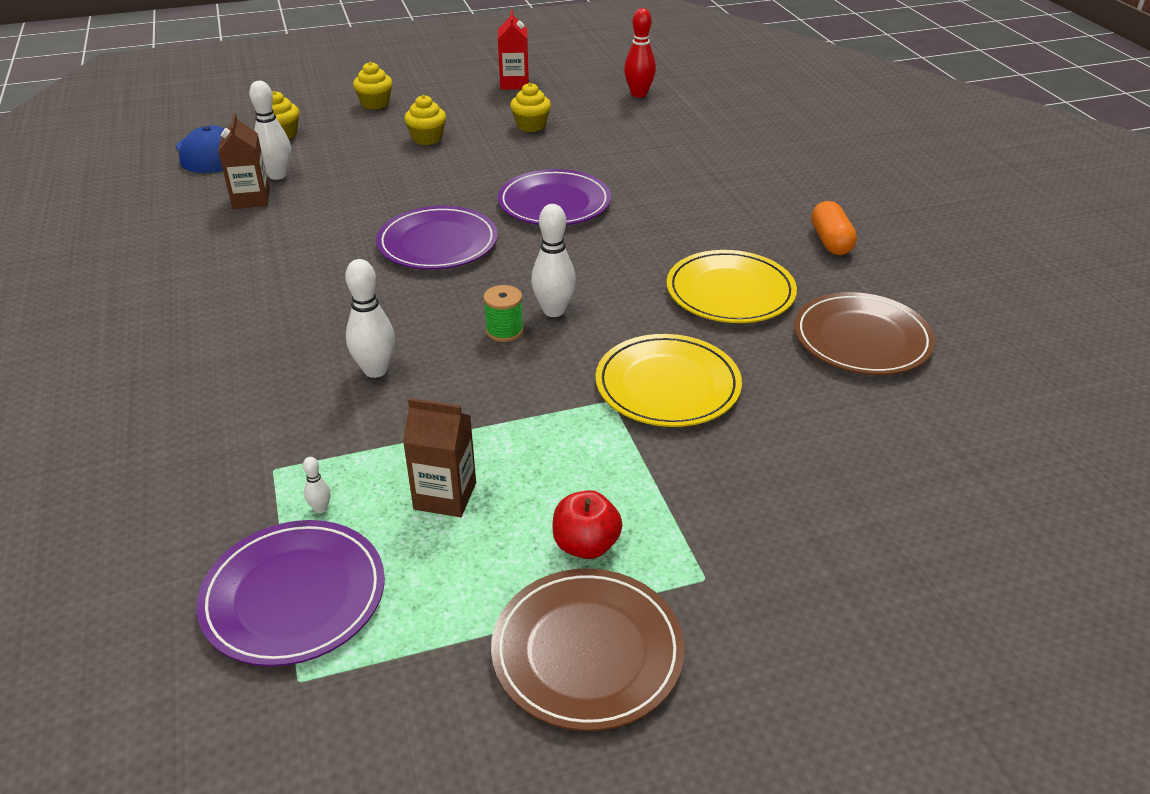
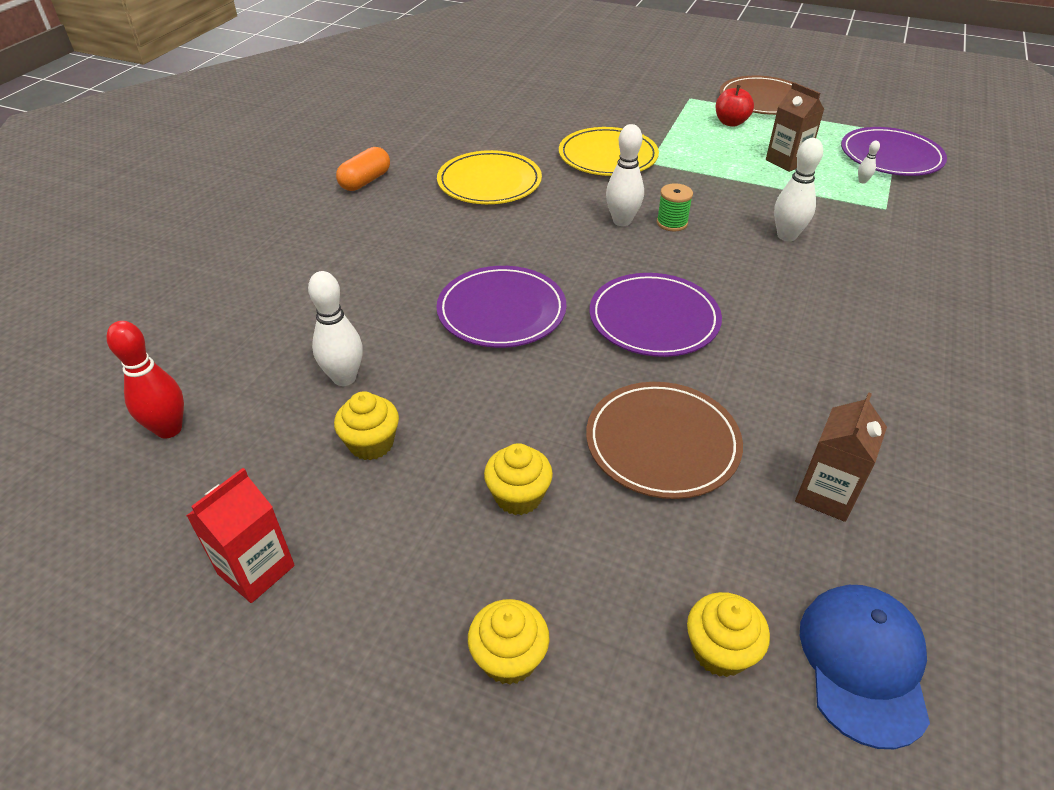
camera: 140 degrees left, 5 degrees up
white bowling pin [249,81,291,180] -> white bowling pin moved to [308,271,363,386]
brown plate [794,292,935,375] -> brown plate moved to [586,382,743,499]

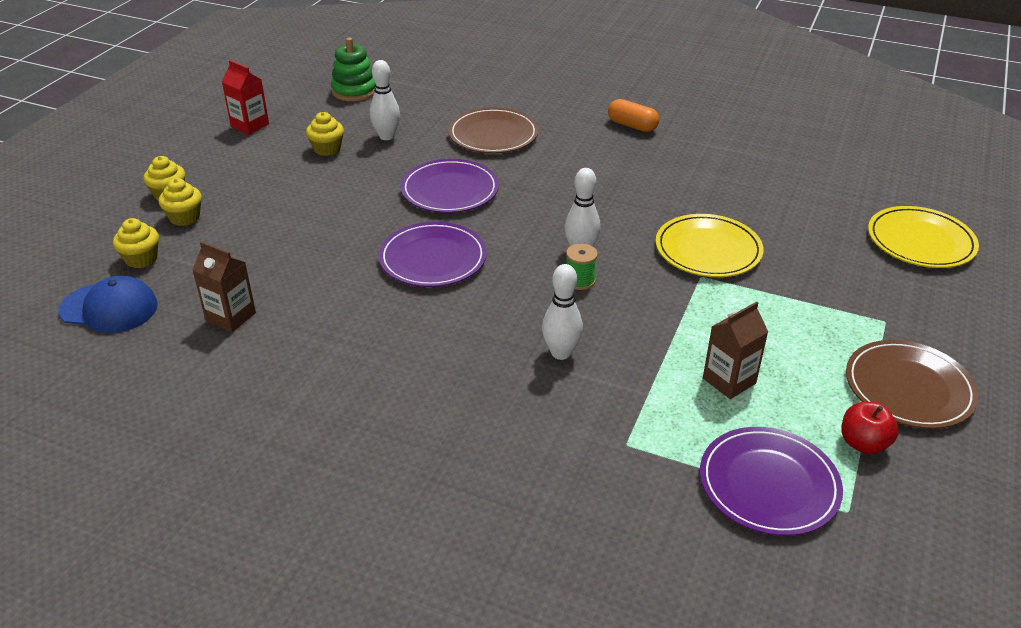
camera: 90 degrees right, 5 degrees down
red bowling pin [106,321,184,438] -> green stacking toy [331,38,376,101]
yellow plate [437,150,542,204] -> yellow plate moved to [868,206,979,268]
yellow cupcake [484,443,553,515] -> yellow cupcake moved to [159,178,202,226]
brown plate [586,382,743,499] -> brown plate moved to [448,107,539,153]
red apple [716,85,754,127] -> red apple moved to [841,402,899,454]
white bowling pin [858,141,880,184] -> none

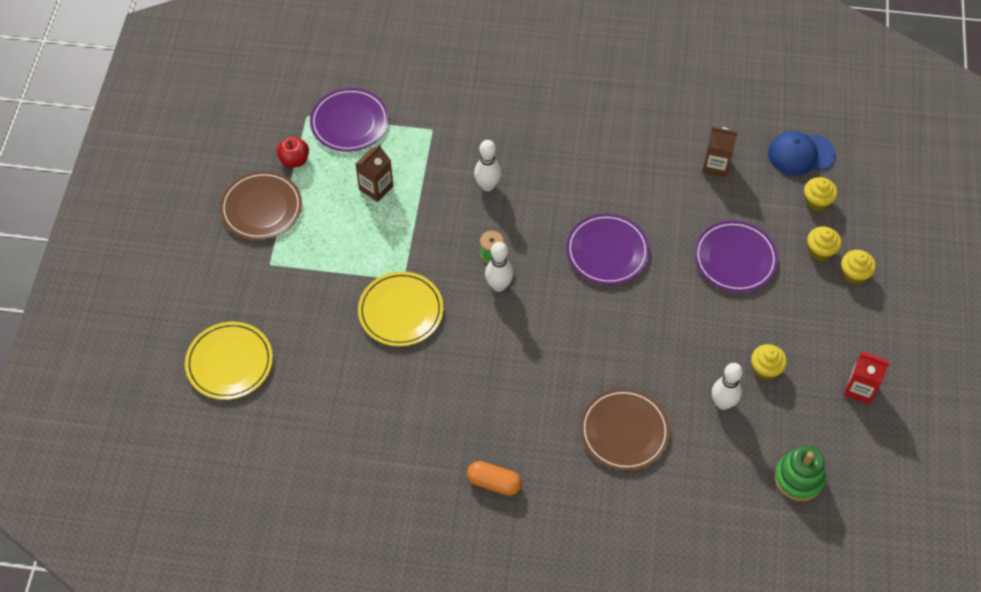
camera: 165 degrees right, 20 degrees up
purple plate [400,159,499,213] -> purple plate moved to [694,220,778,292]

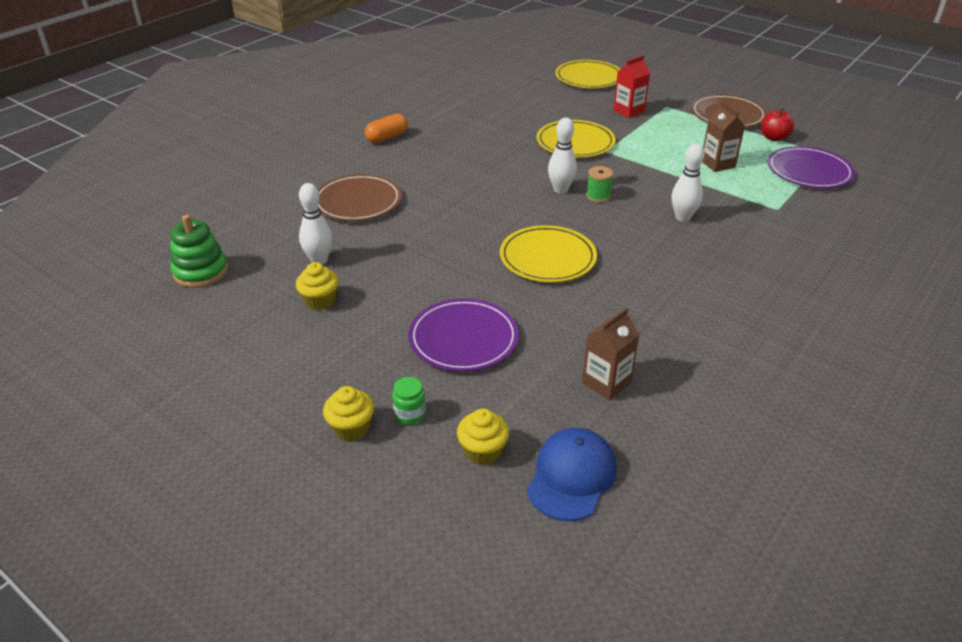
camera: 120 degrees right, 20 degrees down
purple plate [566,213,650,285] -> yellow plate [500,225,597,282]
yellow cupcake [807,226,842,261] -> green jar [392,377,426,425]
red carton [844,351,889,404] -> red carton moved to [613,55,650,118]

